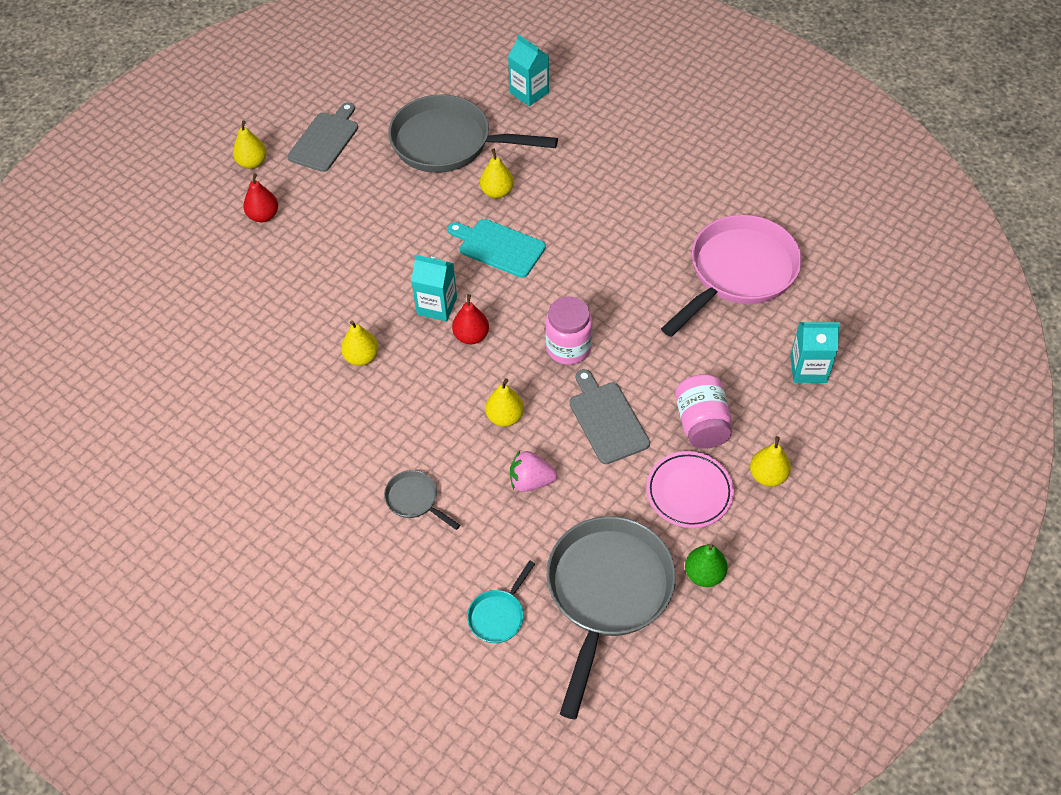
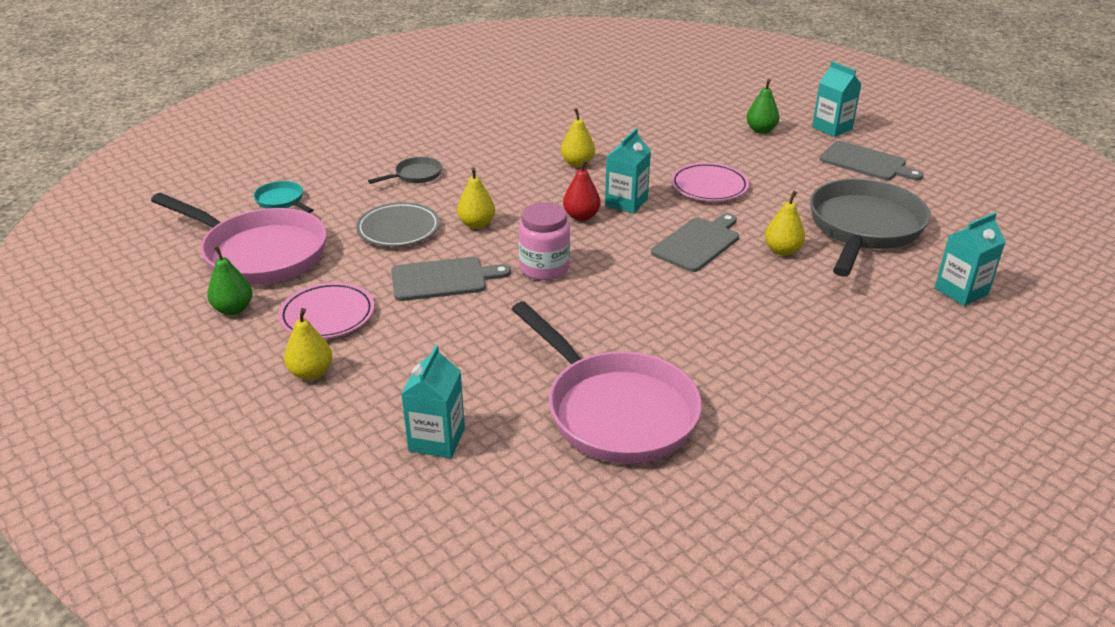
camera: 100 degrees right, 20 degrees down
yellow pear [233,120,267,169] -> turquoise carton [812,61,862,137]
red pear [243,173,278,223] -> green pear [746,79,779,134]
turquoise cutting board [448,219,546,278] -> grey cutting board [651,213,739,272]
pink strawberry [510,451,557,492] -> grey plate [356,202,440,247]
grey pan [547,516,676,719] -> pink pan [151,193,327,285]
pink jar [675,374,732,449] -> none
none -> pink plate [671,163,749,201]

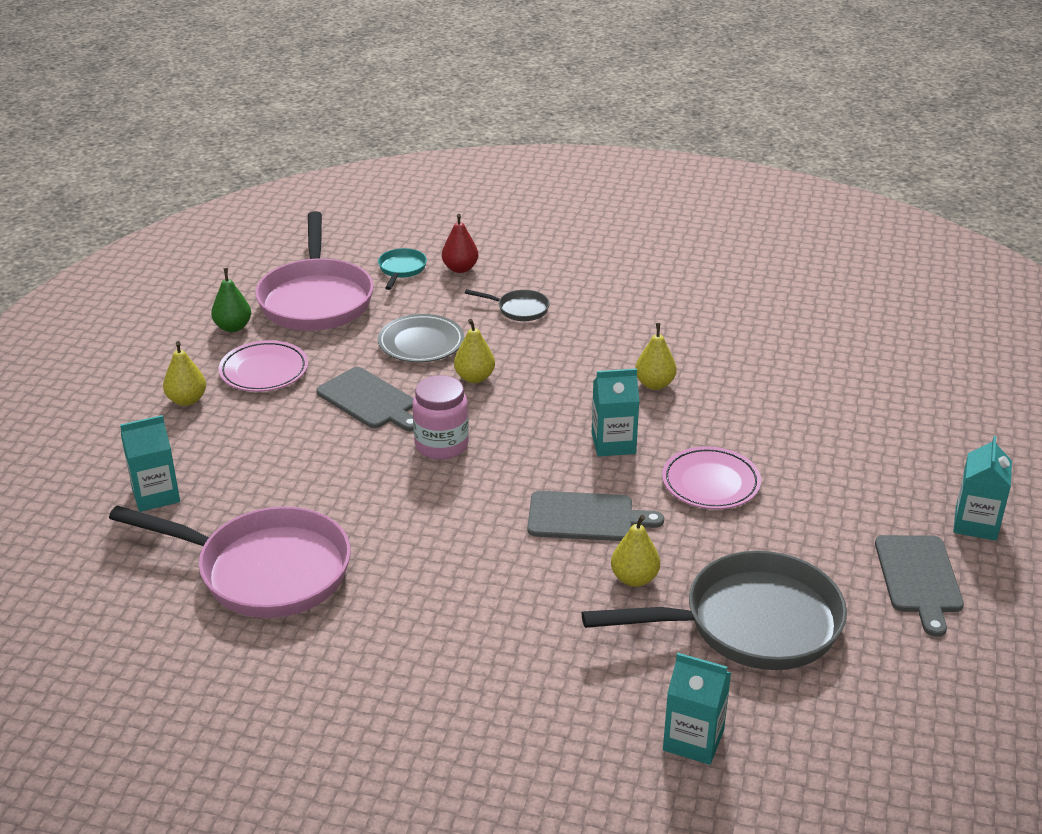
camera: 55 degrees right, 0 degrees up
pink pan [512,301,702,464] -> pink pan turned 90 degrees counterclockwise [109,505,351,618]
red pear [563,160,601,221] -> red pear moved to [442,214,478,273]
green pear [746,79,779,134] -> none

